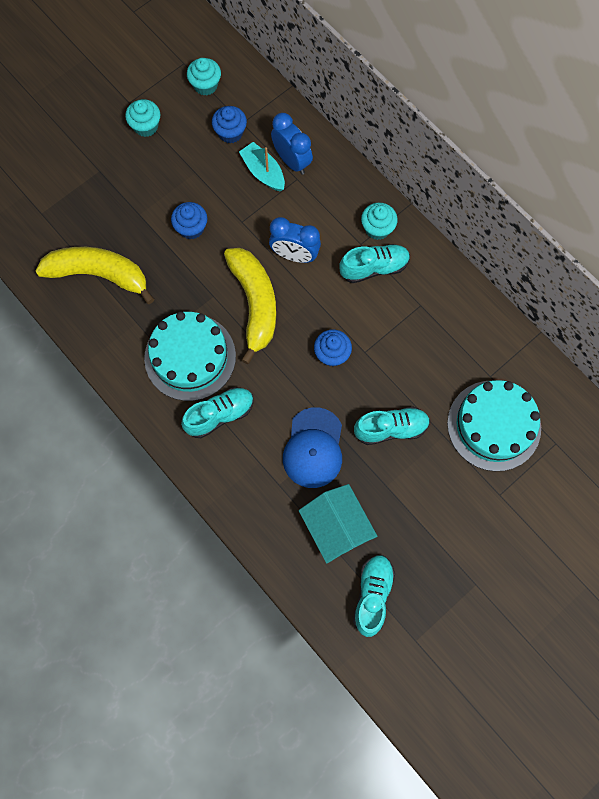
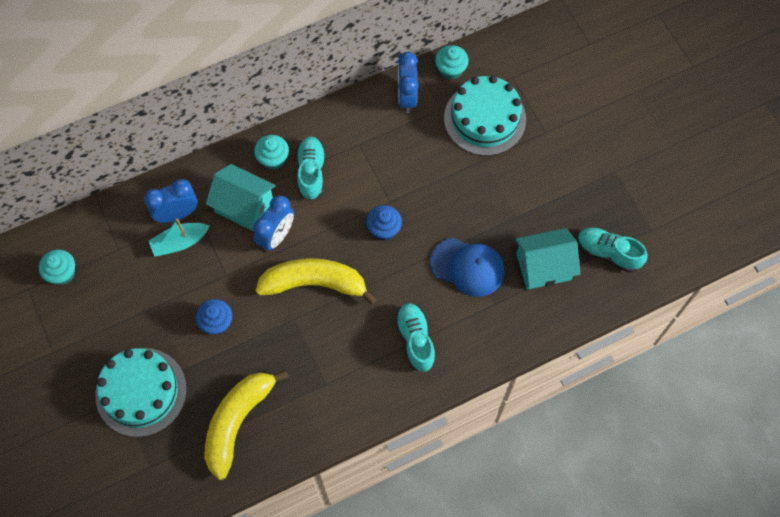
camera: 75 degrees left, 5 degrees down
turquoise cupcake [125,99,160,137] -> turquoise cupcake moved to [435,45,469,80]
turquoise cake [144,312,236,401] -> turquoise cake moved to [95,348,187,437]
blue cupcake [212,106,247,144] -> none
turquoise shoe [354,407,430,445] -> none
none -> turquoise house [206,164,276,231]
none -> blue clock [398,52,419,113]

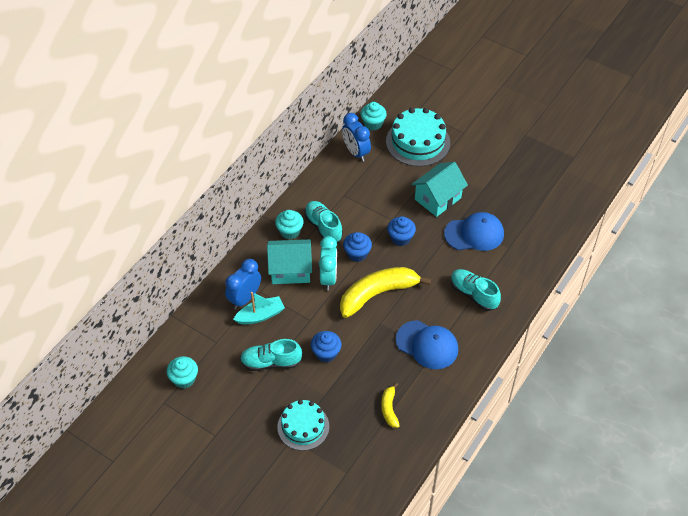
camera: 30 degrees left, 15 degrees down
turquoise cake [95,348,187,437] -> turquoise cake [277,400,329,451], size x0.66
turquoise boat [149,218,209,257] -> turquoise boat turned 150 degrees counterclockwise [233,292,285,325]
yellow banana [204,369,289,480] -> yellow banana [381,383,400,428], size x0.47
blue clock [253,195,294,252] -> turquoise clock [319,236,337,291]
turquoise house [515,228,580,290] -> turquoise house moved to [411,162,468,217]
turquoise shoe [577,227,648,272] -> turquoise shoe moved to [240,339,302,371]
none -> blue cupcake [343,232,372,262]
none -> blue cap [396,320,458,369]

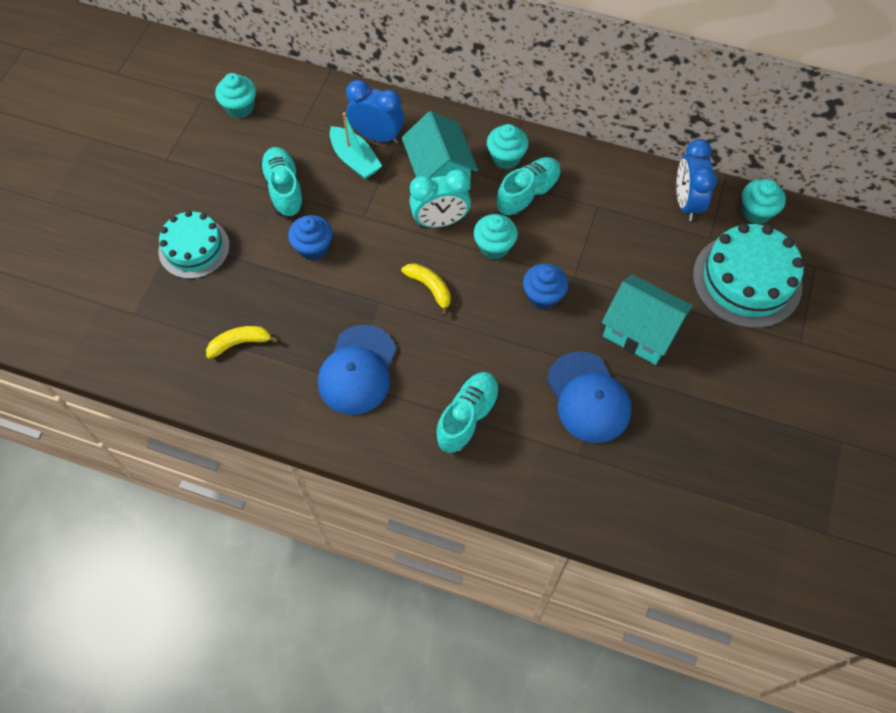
camera: 75 degrees right, 10 degrees up
yellow banana [340,267,431,318] -> yellow banana [401,263,451,316], size x0.47
blue clock [342,113,371,162] -> blue clock turned 45 degrees counterclockwise [676,139,717,221]
blue cupcake [343,232,372,262] -> turquoise cupcake [473,214,518,259]

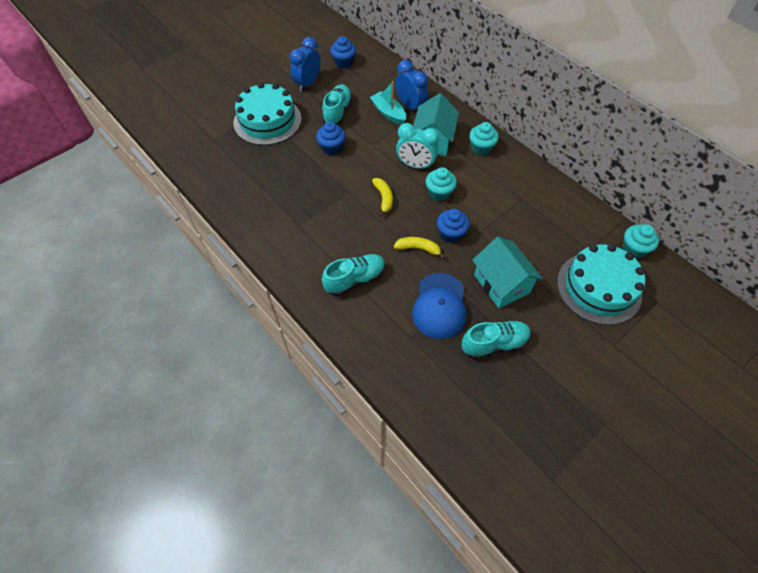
camera: 30 degrees right, 5 degrees down
turquoise cake [159,210,230,279] -> turquoise cake [233,82,302,145], size x1.51
yellow banana [206,326,279,359] -> yellow banana moved to [394,237,445,259]
turquoise cupcake [215,73,256,118] -> blue cupcake [330,36,356,68]
blue cap [318,325,396,415] -> none
turquoise boat [330,112,382,179] -> turquoise boat turned 150 degrees clockwise [370,81,406,125]
turquoise shoe [496,157,561,218] -> turquoise shoe moved to [461,320,531,359]
blue clock [676,139,717,221] -> blue clock moved to [290,37,321,92]

